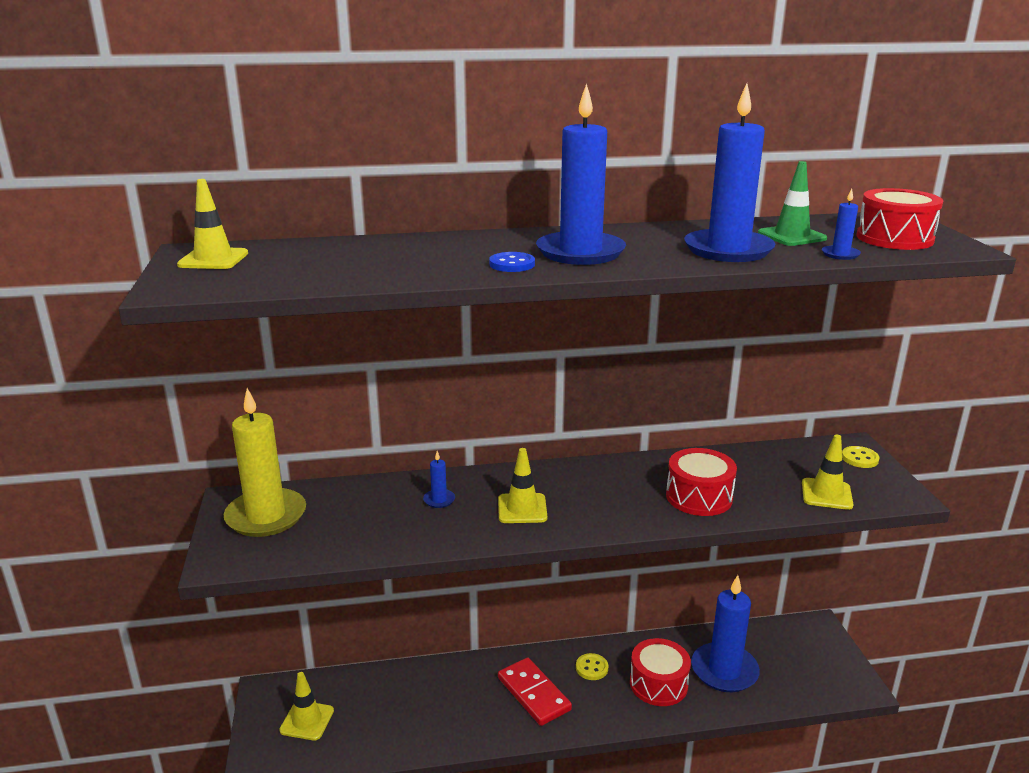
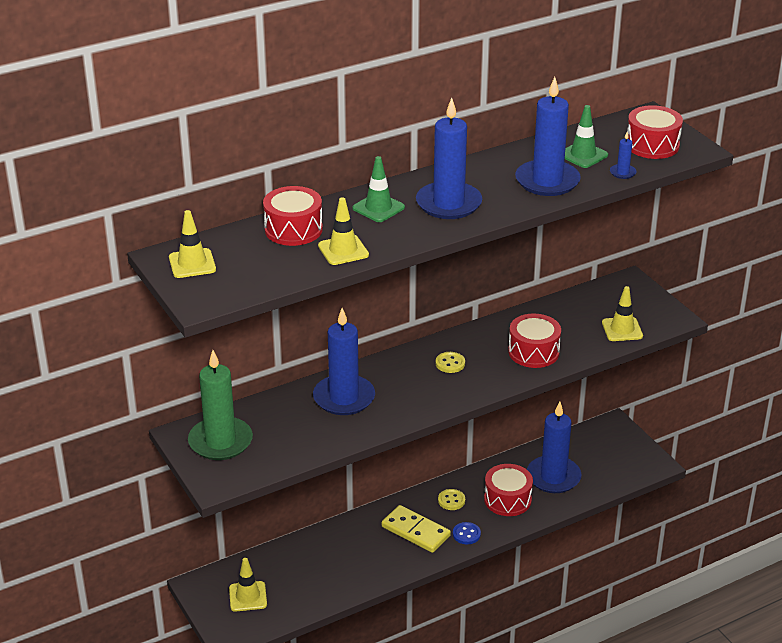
camera: 20 degrees left, 10 degrees up
yellow candle [224,388,306,537] -> green candle [188,350,253,460]
blue candle [423,451,455,508] -> blue candle [313,308,375,415], size x2.42
blue button [489,252,535,272] -> blue button moved to [453,522,481,544]
yellow traffic cone [498,448,547,523] -> yellow traffic cone moved to [318,197,369,265]
red domino [498,658,572,726] -> yellow domino [382,505,451,553]
yellow button [842,446,879,468] -> yellow button moved to [436,352,465,373]
none -> red drum [263,186,323,246]
none -> green traffic cone [352,156,405,222]

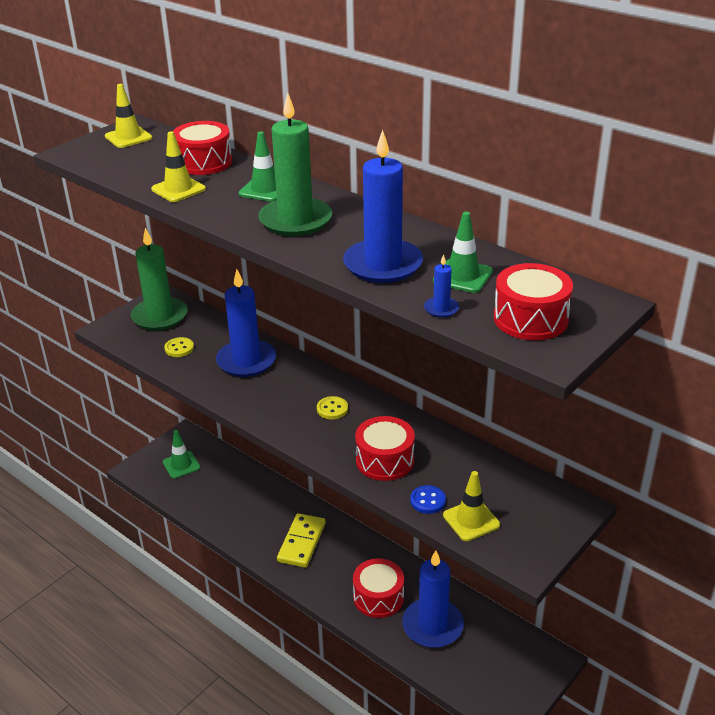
camera: 70 degrees right, 0 degrees up
yellow traffic cone [229,558,267,612] -> green traffic cone [163,430,200,479]
blue candle [416,98,482,219] -> green candle [258,93,332,236]
yellow button [438,489,465,510] -> yellow button moved to [164,337,194,357]
blue button [453,522,481,544] -> blue button moved to [410,485,446,514]

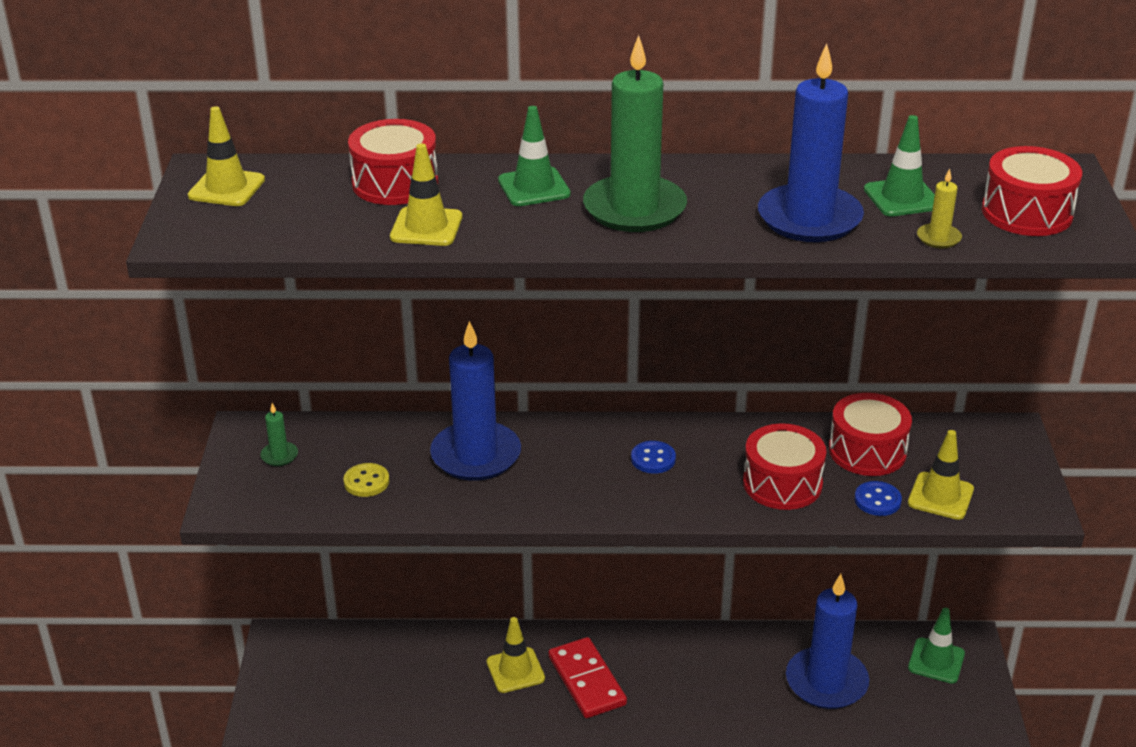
camera: 40 degrees left, 0 degrees up
green candle [131,228,188,330] -> green candle [260,403,298,466], size x0.41
green traffic cone [163,430,200,479] -> green traffic cone moved to [908,608,965,684]
yellow domino [277,513,325,568] -> red domino [548,637,627,718]
yellow button [317,396,348,419] -> blue button [631,441,676,474]
red drum [353,558,404,618] -> red drum moved to [829,393,912,476]
blue candle [424,254,459,318] -> yellow candle [917,168,962,248]
none -> yellow traffic cone [487,617,545,693]

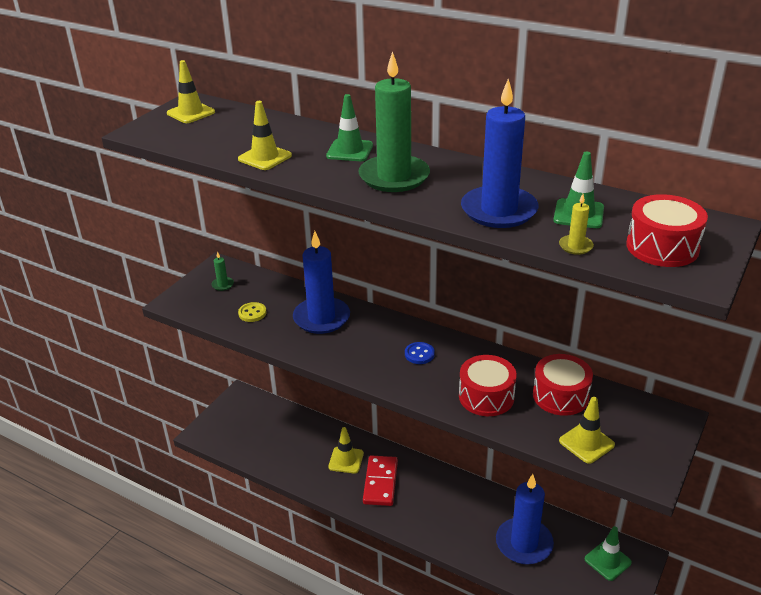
camera: 30 degrees right, 0 degrees up
red drum [348,119,438,205] -> none
blue button [855,481,902,516] -> none

